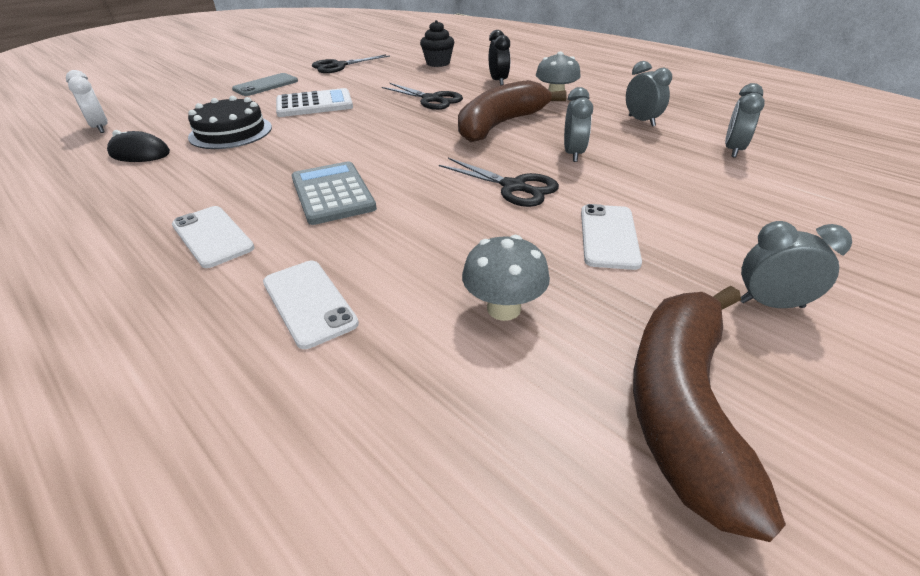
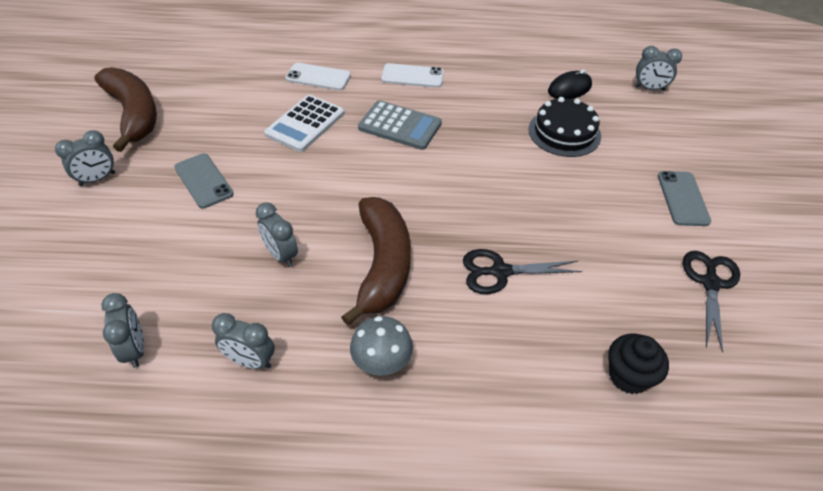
camera: 135 degrees right, 10 degrees up
white clock [66,70,108,133] -> grey clock [635,46,682,91]
white calculator [276,88,353,117] -> white calculator moved to [264,95,344,152]
black scissors [439,158,559,207] -> none
grey mushroom [462,235,550,321] -> none
black clock [489,30,510,85] -> none
white phone [581,204,642,270] -> grey phone [174,153,234,208]

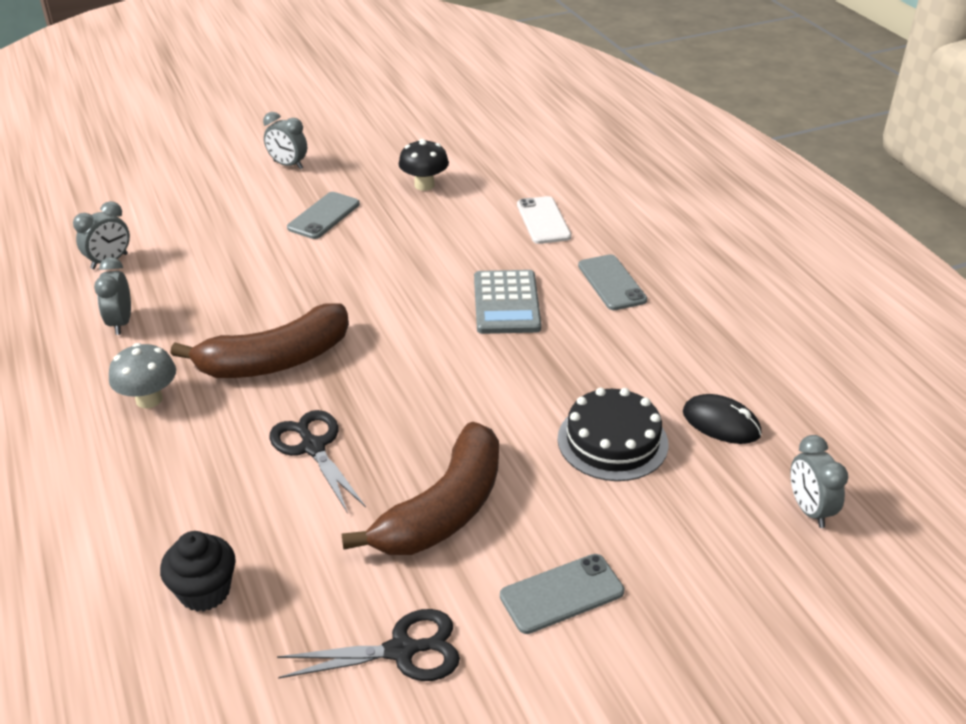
camera: 65 degrees right, 10 degrees down
brown banana [94,67,157,152] -> brown banana moved to [342,422,499,555]
grey clock [256,202,298,267] -> none
white calculator [264,95,344,152] -> none
white phone [381,63,444,88] -> grey phone [578,254,647,310]
none -> black mushroom [399,139,449,191]

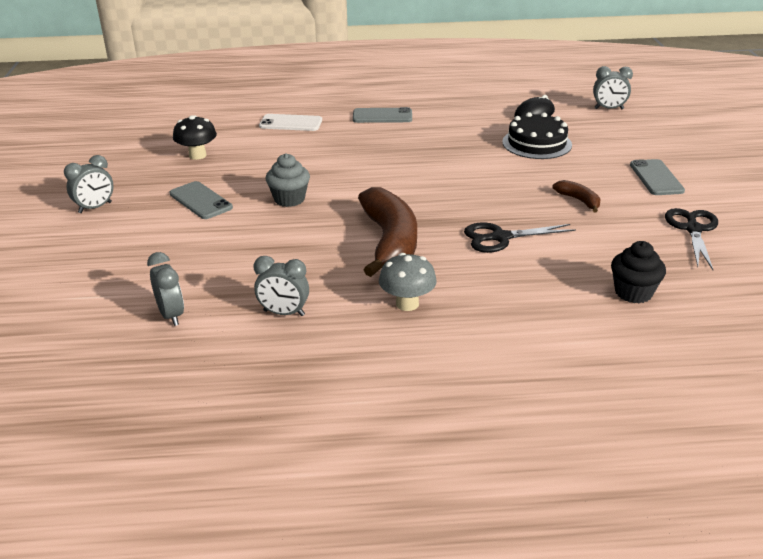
camera: 70 degrees left, 5 degrees down
brown banana [342,422,499,555] -> brown banana [552,180,601,213], size x0.45
grey calculator [474,270,541,334] -> none
none -> grey cupcake [266,153,310,207]

